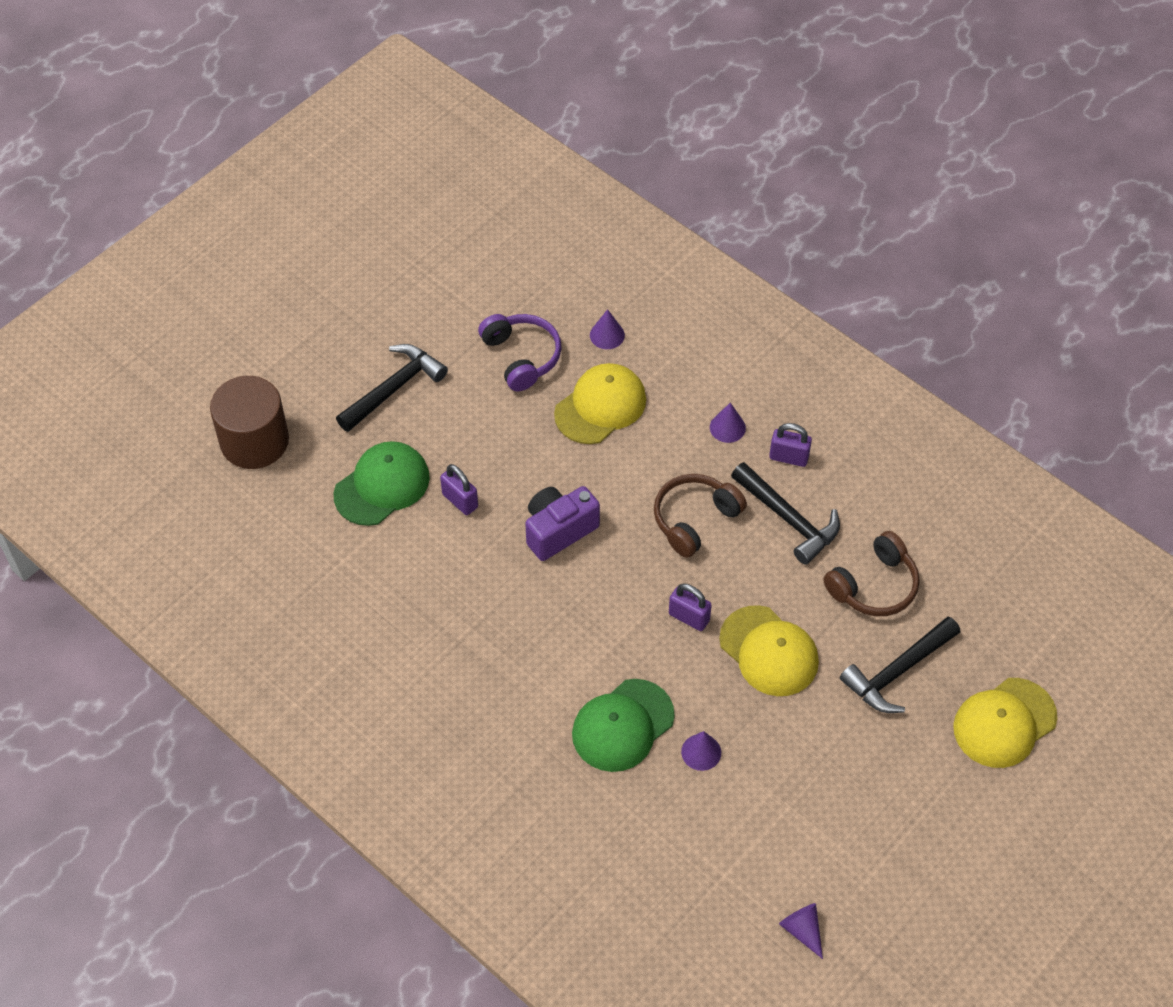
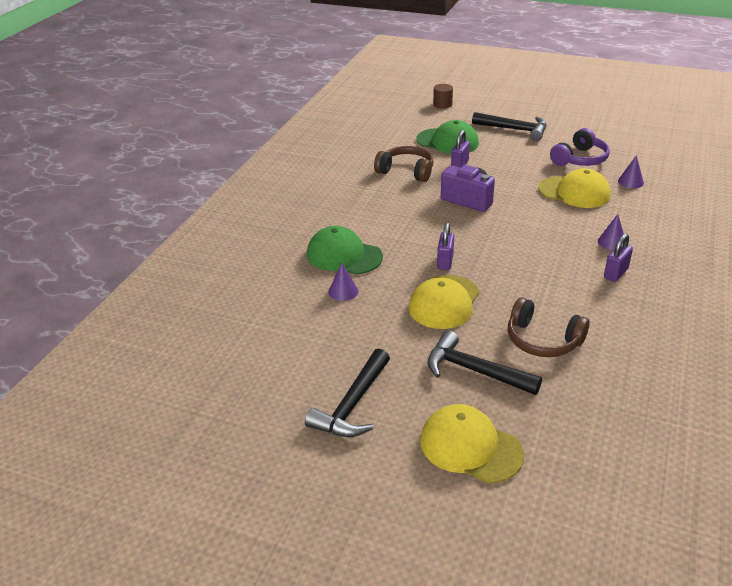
camera: 70 degrees right, 20 degrees down
brown cylinder [210,376,289,469] -> brown cylinder [433,84,453,109], size x0.48
brown headphones [654,474,747,558] -> brown headphones moved to [374,146,434,182]
black hammer [731,462,840,565] -> black hammer moved to [305,349,390,437]
purple padlock [769,423,812,467] -> purple padlock turned 45 degrees clockwise [604,234,633,282]
purple cone [779,903,823,959] -> none

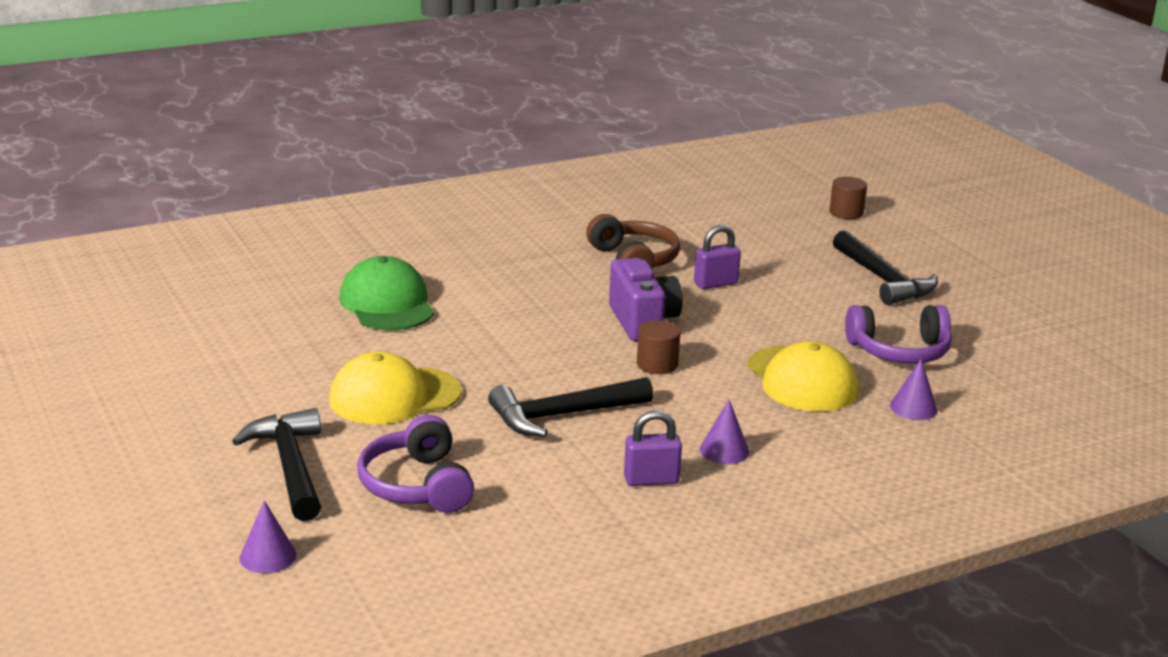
camera: 40 degrees right, 10 degrees down
black hammer [305,349,390,437] -> black hammer moved to [488,377,653,437]
purple cone [328,263,358,301] -> purple cone moved to [240,500,297,573]
green cap [416,120,479,154] -> none
yellow cap [420,404,524,483] -> none
purple padlock [437,223,454,270] -> none
brown headphones [508,297,590,357] -> purple headphones [357,415,474,513]
none -> brown cylinder [637,320,680,374]

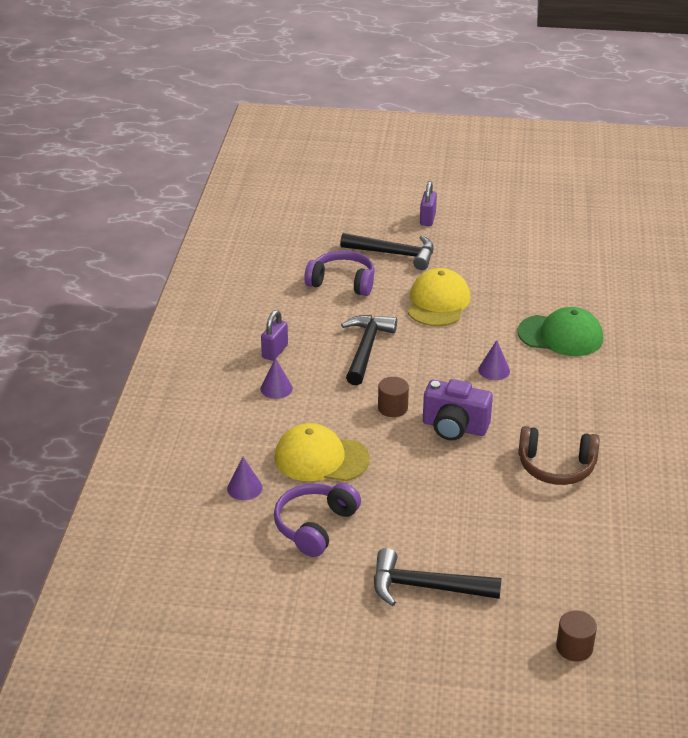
camera: 125 degrees right, 10 degrees up
purple cone [240,500,297,573] -> purple cone moved to [478,340,510,380]
purple padlock [694,225,741,289] -> purple padlock moved to [420,181,437,226]

